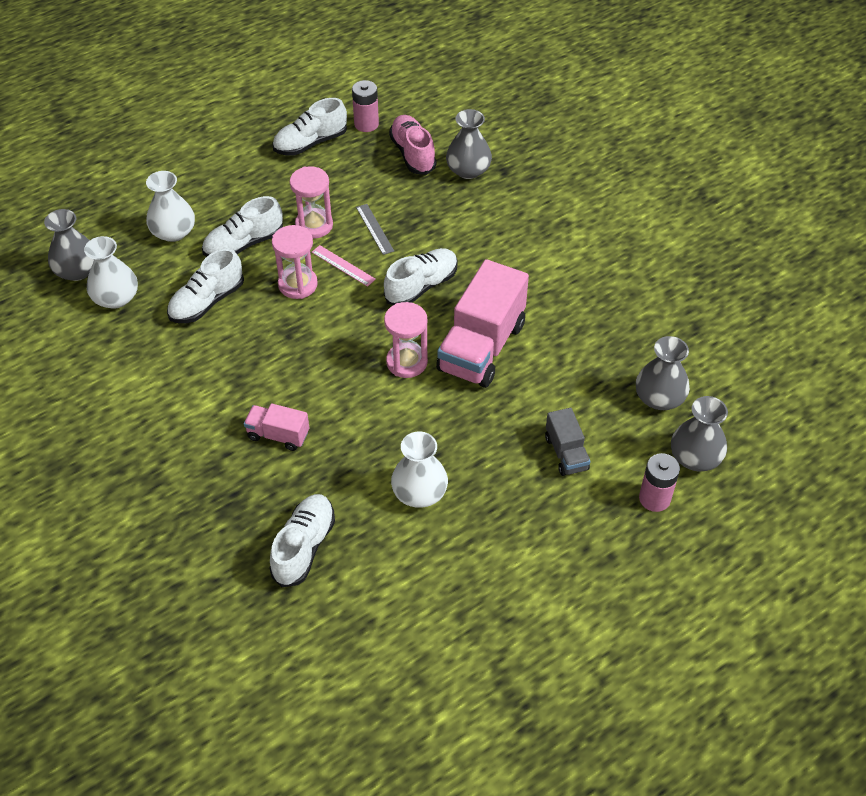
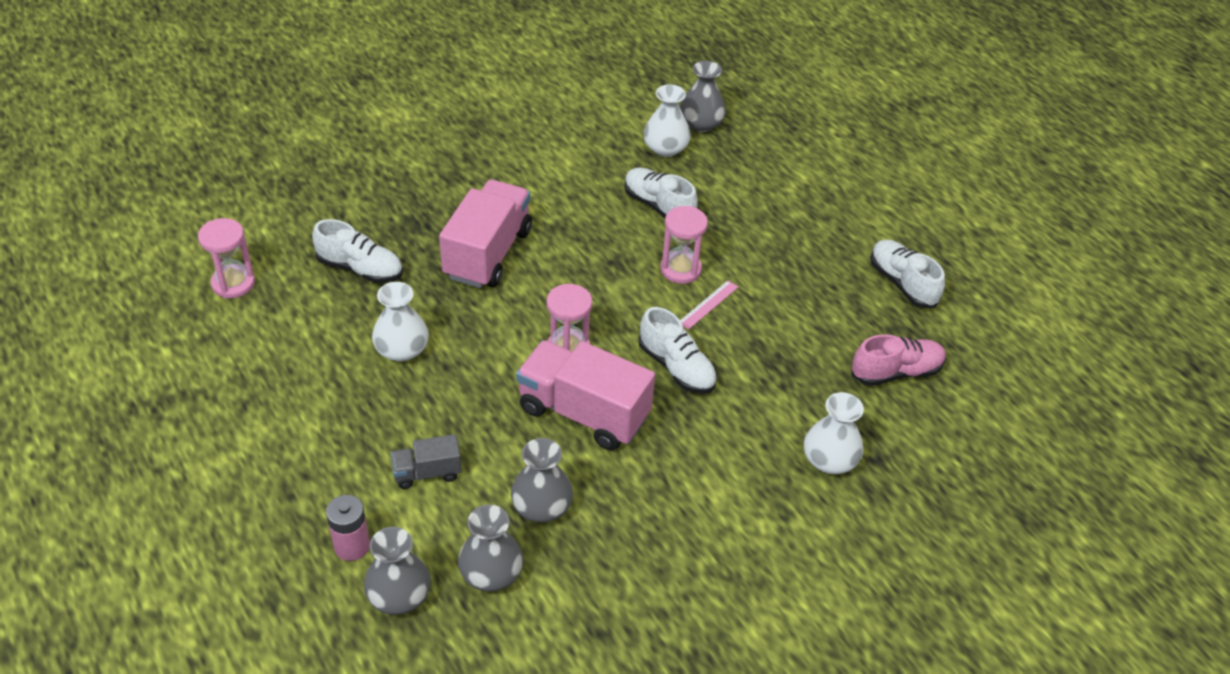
camera: 90 degrees right, 5 degrees down
white vase [146,171,195,242] -> white vase moved to [804,392,864,474]
white shoe [202,196,283,257] -> none
pink truck [244,403,309,451] -> pink truck [439,180,532,288], size x2.00
pink hourglass [290,166,333,239] -> pink hourglass moved to [198,218,255,299]
pink battery [352,80,379,132] -> none
grey ruler [356,204,394,255] -> none
grey vase [446,109,492,179] -> grey vase moved to [511,438,573,523]

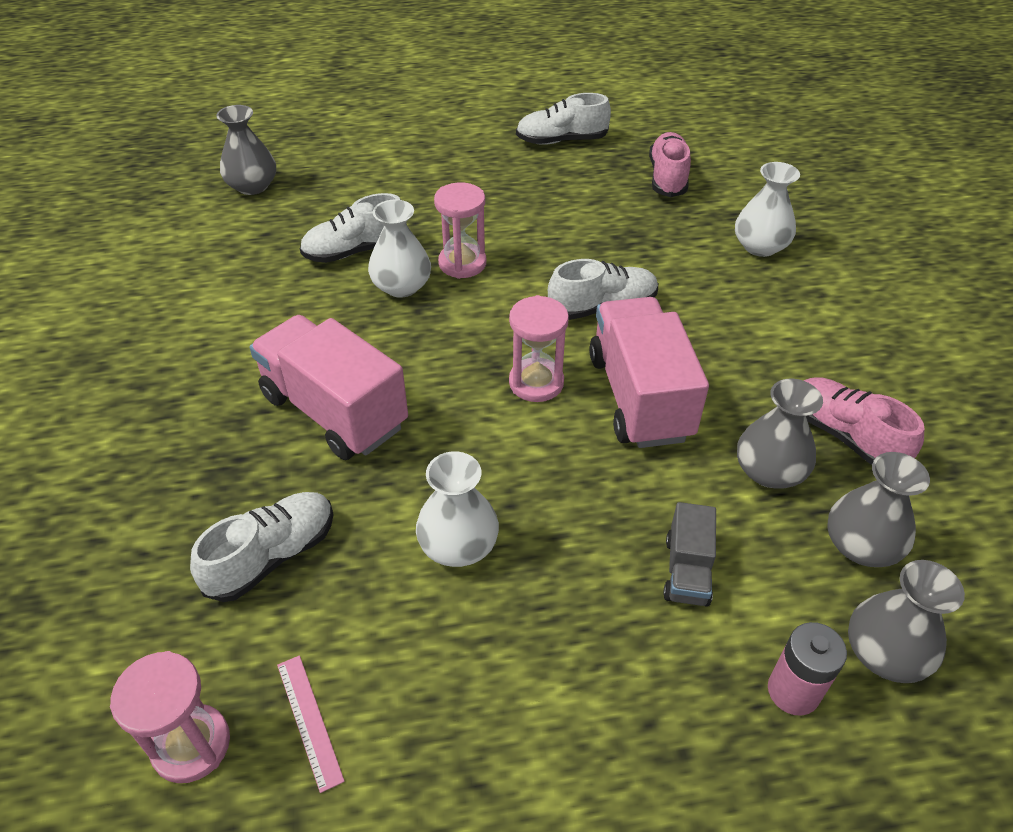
camera: 65 degrees left, 0 degrees up
pink truck [516,340,655,450] -> pink truck turned 120 degrees clockwise [589,297,709,448]
white vase [643,85,691,157] -> white vase moved to [368,199,431,298]
pink ruler [680,280,738,330] -> pink ruler moved to [277,655,345,793]
none -> pink shoe [803,377,925,465]

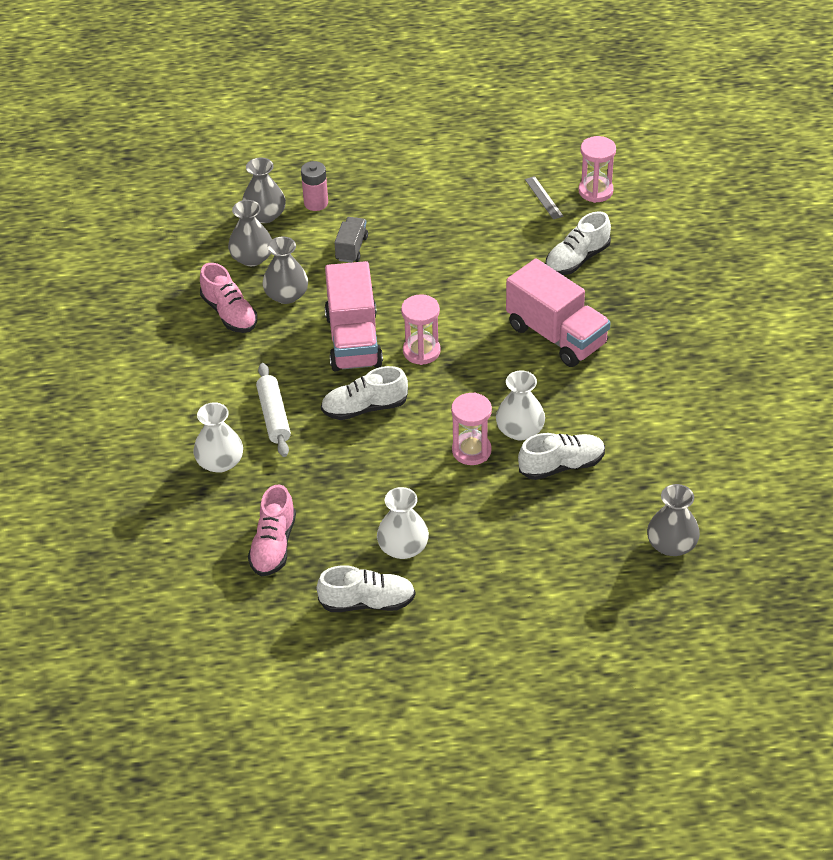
camera: 175 degrees left, 0 degrees up
pink ruler [277,655,345,793] -> grey ruler [525,176,564,220]
white vase [416,451,499,567] -> white vase moved to [377,487,429,559]
none -> white rolling pin [256,363,291,457]

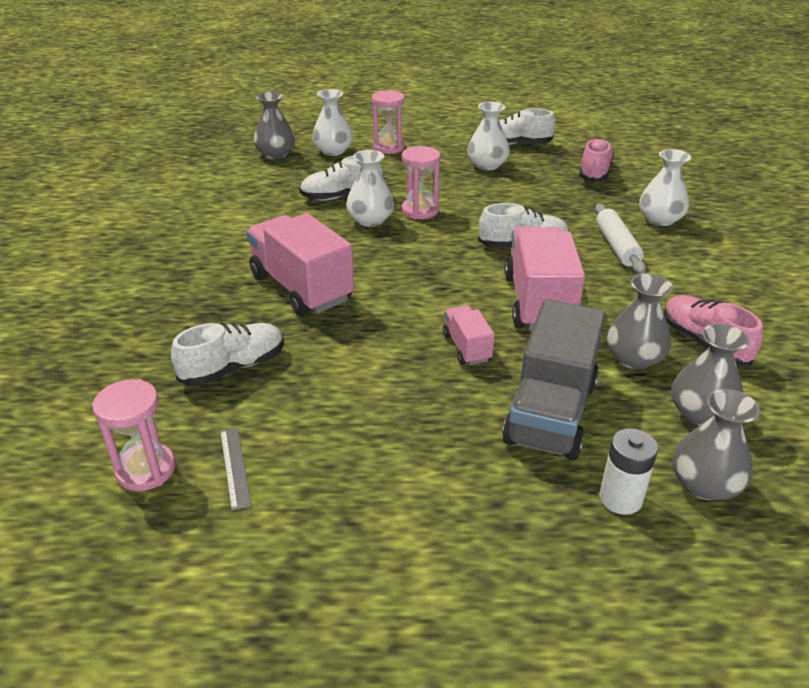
camera: 175 degrees left, 10 degrees down
pink battery [301,161,328,211] -> white battery [600,428,658,515]
grey truck [334,217,368,263] -> grey truck [502,299,605,460], size x2.00
pink hourglass [401,294,441,365] -> pink hourglass moved to [372,90,405,154]
none -> white vase [312,89,353,156]
none -> pink truck [443,306,495,365]

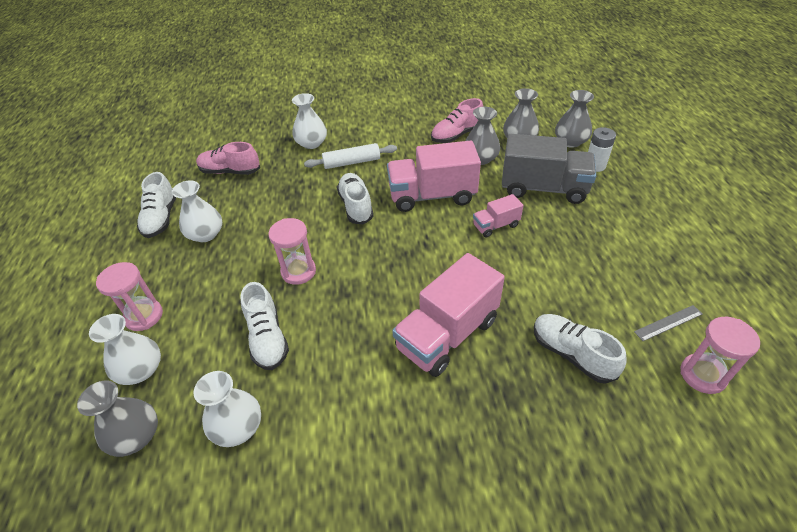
camera: 95 degrees left, 10 degrees up
white vase [346,150,394,227] -> white vase moved to [194,371,261,447]

